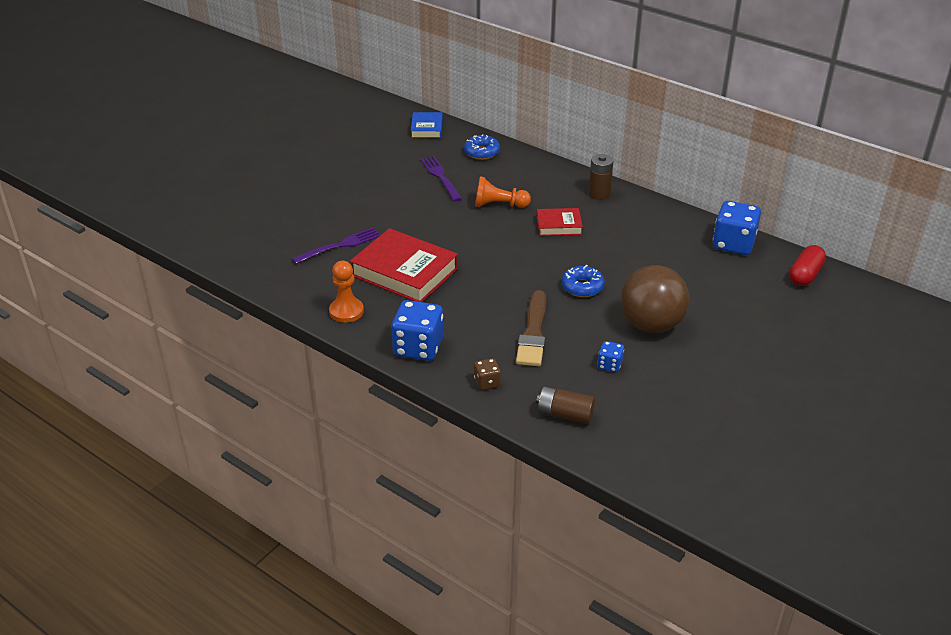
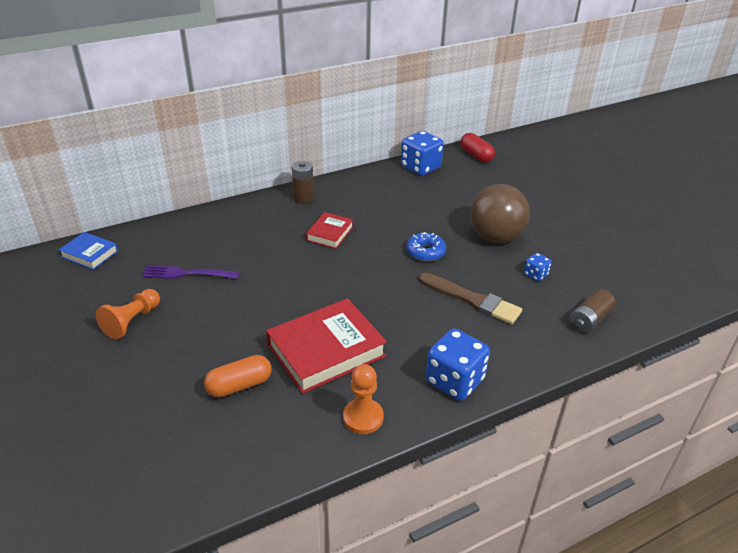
camera: 65 degrees left, 0 degrees up
purple fork [292,227,380,264] -> orange capsule [204,355,272,397]
blue donut [464,134,500,160] -> none
brown dice [474,358,501,390] -> none
orange pawn [475,176,531,208] -> orange pawn moved to [96,289,160,339]

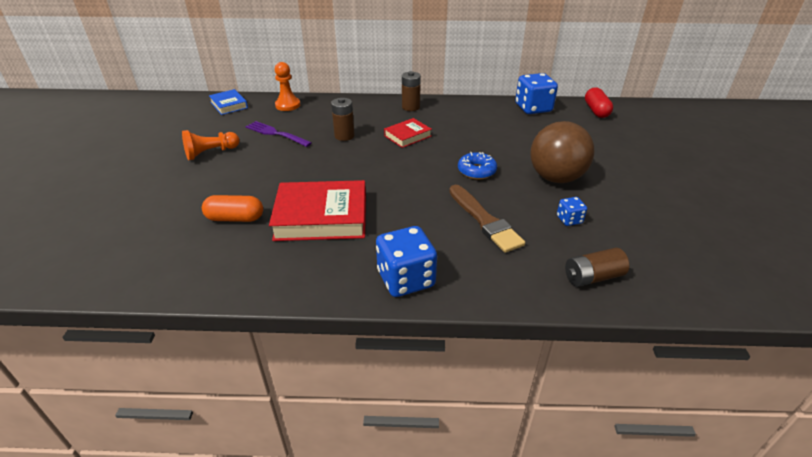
camera: 30 degrees right, 0 degrees up
orange pawn [343,364,384,434] -> orange pawn moved to [275,62,300,111]
none -> brown battery [331,98,355,141]

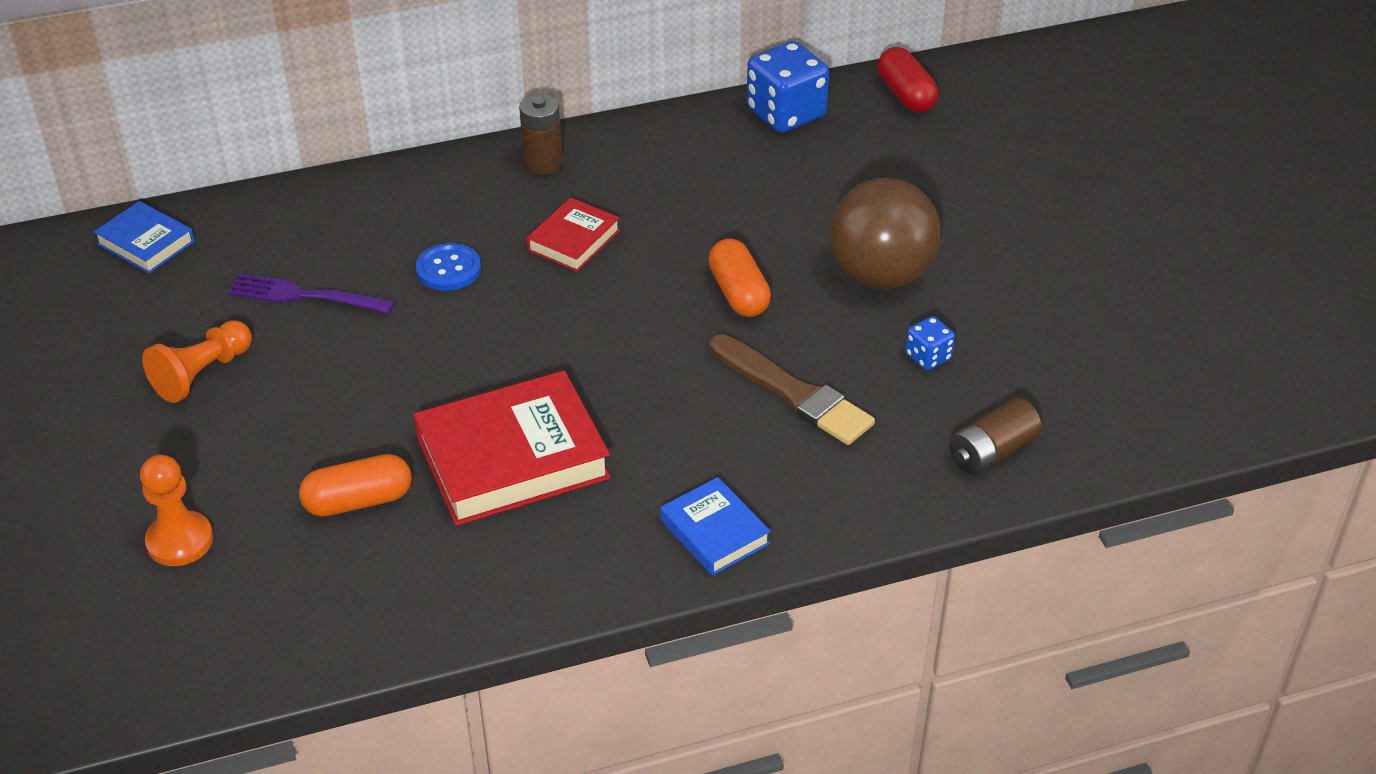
camera: 20 degrees left, 5 degrees up
orange pawn [275,62,300,111] -> orange pawn moved to [140,455,213,566]
brown battery [331,98,355,141] -> blue button [416,243,481,291]
blue dice [376,226,437,297] -> blue book [660,477,771,576]
blue donut [458,152,497,179] -> orange capsule [708,238,771,317]

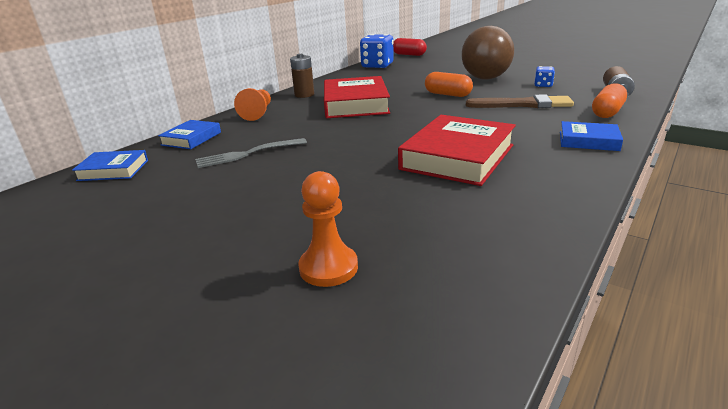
camera: 35 degrees left, 15 degrees down
orange pawn [142,320,252,403] -> orange pawn moved to [234,88,271,121]
purple fork [227,273,395,314] -> grey fork [195,138,307,168]
orange capsule [299,454,412,517] -> orange capsule moved to [592,83,627,118]
blue button [416,243,481,291] -> none
red book [527,197,620,272] -> red book [324,76,390,118], size x1.87
none -> blue book [158,120,221,149]

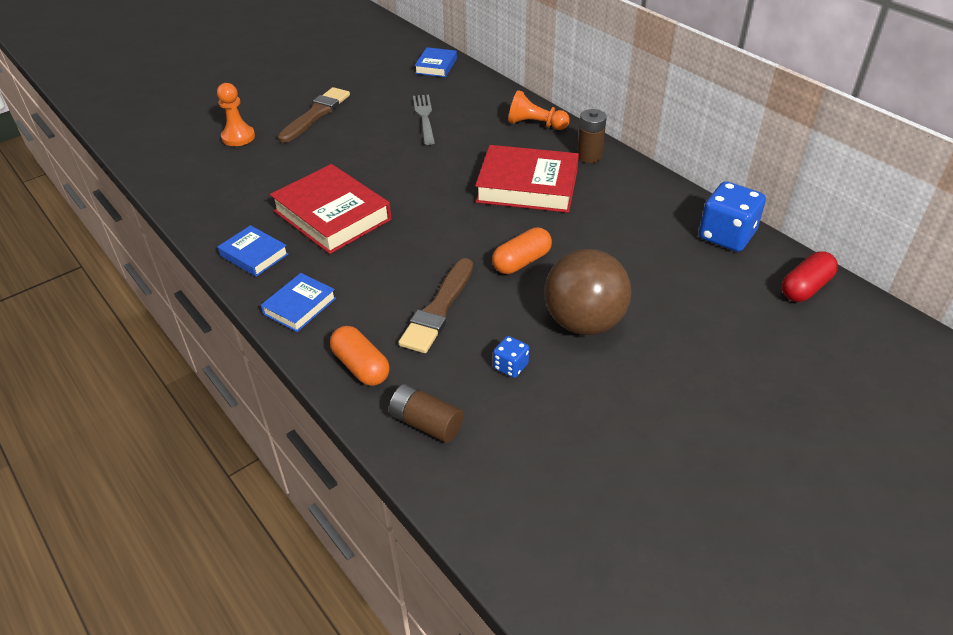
camera: 105 degrees right, 15 degrees up
blue book [158,120,221,149] -> blue book moved to [218,225,288,277]
none -> brown brush [278,87,350,143]

